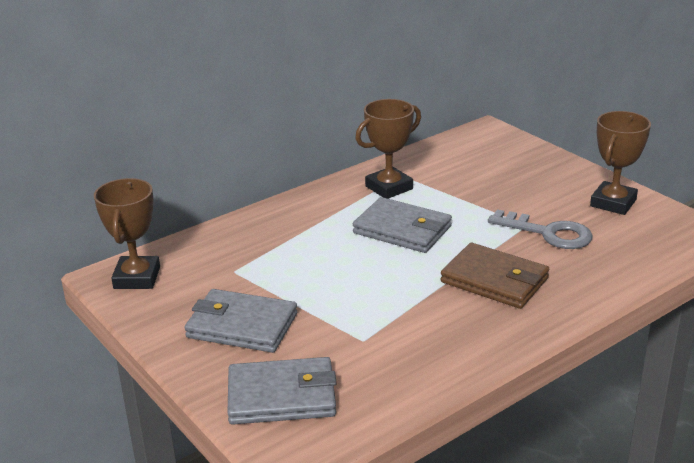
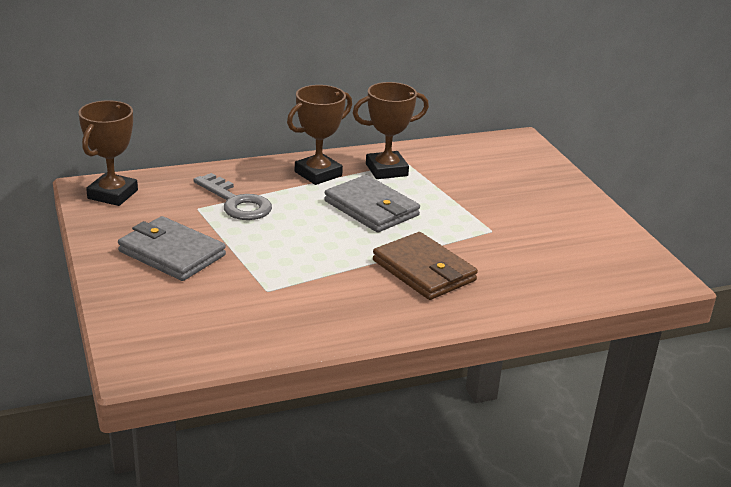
camera: 15 degrees right, 0 degrees up
grey wallet [227,357,337,425] -> none
grey key [488,209,593,249] -> grey key moved to [193,173,272,220]
brown trophy [590,111,651,215] -> brown trophy moved to [287,85,352,185]

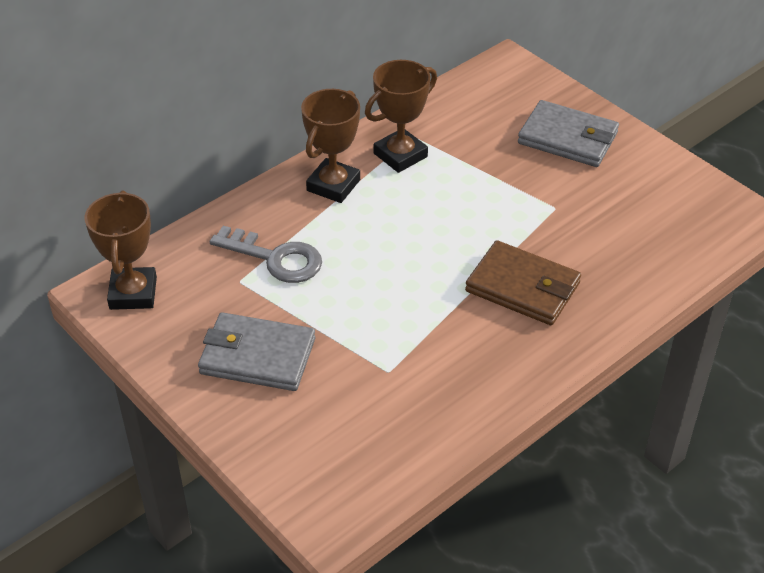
camera: 20 degrees left, 15 degrees up
grey wallet [324,175,420,232] -> grey wallet moved to [518,100,619,167]

